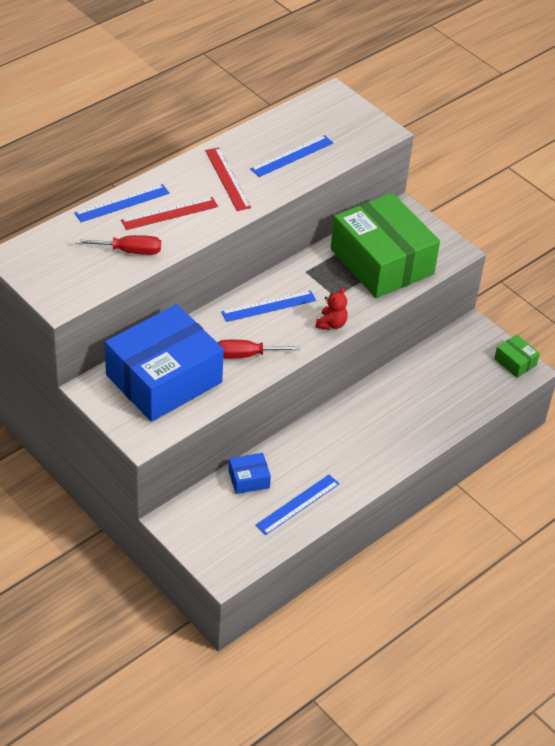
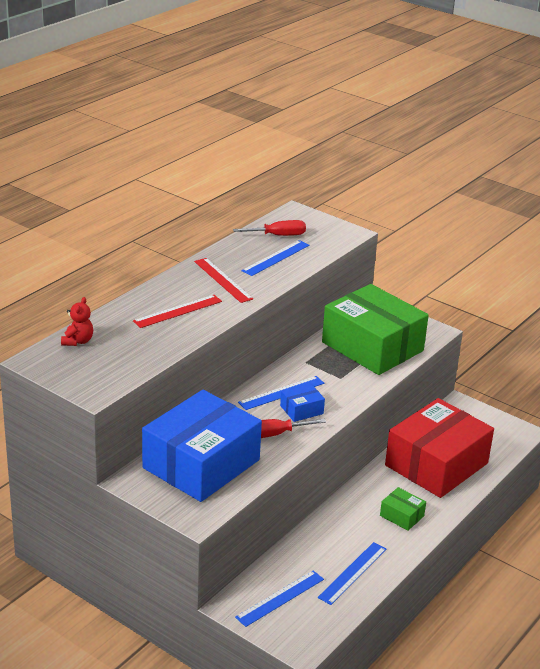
camera: 10 degrees left, 15 degrees down
blue ruler [75,184,170,222] -> blue ruler moved to [235,570,324,627]
red screwdriver [75,235,161,255] -> red screwdriver moved to [233,220,306,236]
blue box [229,453,271,494] -> blue box moved to [280,383,325,422]
red teddy bear [315,287,348,330] -> red teddy bear moved to [61,297,93,346]
green box [494,335,540,378] -> green box moved to [380,487,426,531]
none -> red box [385,398,494,498]

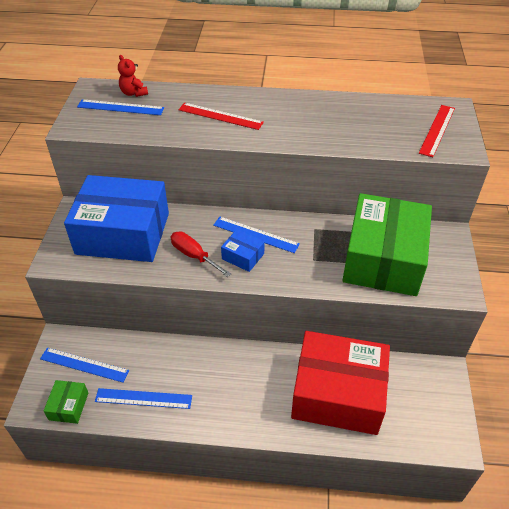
camera: 60 degrees right, 15 degrees up
red teddy bear [61,297,93,346] -> red teddy bear turned 75 degrees clockwise [118,55,148,97]
red ruler [194,258,253,303] -> red ruler moved to [419,105,455,157]
red screwdriver [233,220,306,236] -> none
blue ruler [241,240,309,276] -> blue ruler moved to [77,99,164,115]
green box [380,487,426,531] -> green box moved to [44,380,88,424]

